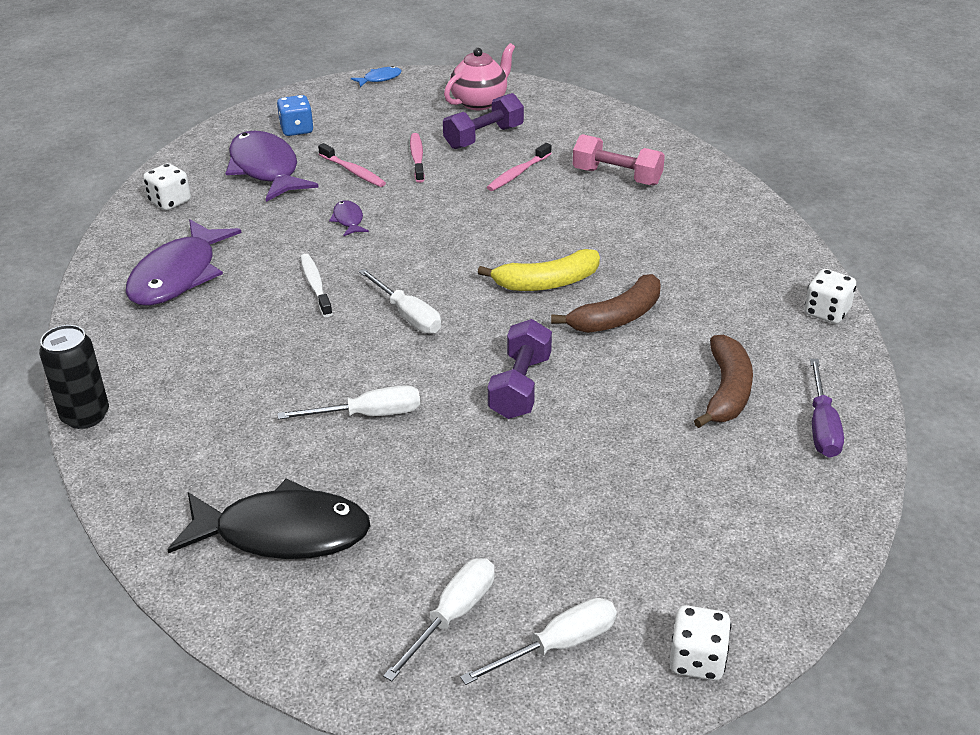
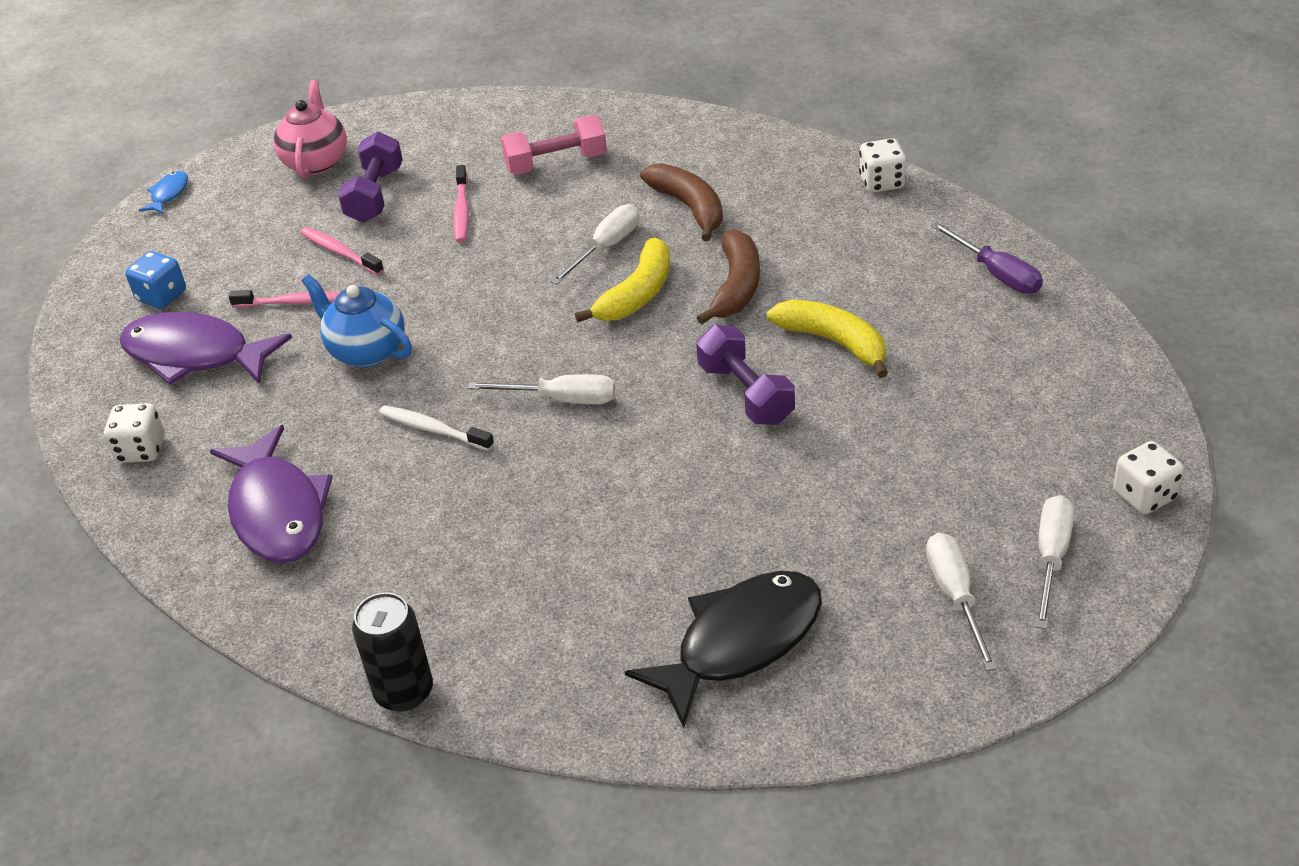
camera: 40 degrees left, 5 degrees up
white screwdriver [278,385,420,420] -> white screwdriver moved to [550,204,639,285]
purple fish [329,200,369,236] -> blue teapot [302,274,412,367]
brown banana [694,334,753,428] -> brown banana moved to [640,163,723,241]
none -> yellow banana [767,299,888,378]

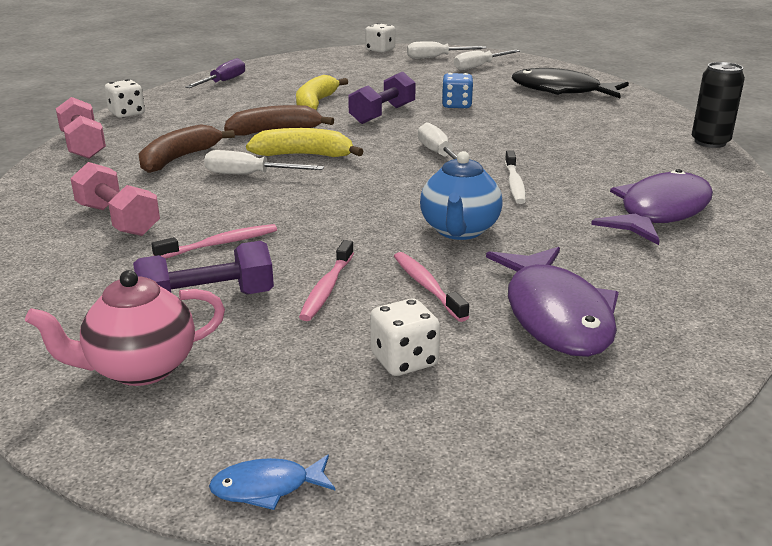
camera: 120 degrees left, 15 degrees down
white dice [104,403,165,463] -> white dice moved to [370,299,440,376]
blue dice [125,251,186,309] -> blue dice moved to [442,73,473,109]
none -> pink dumbbell [56,97,106,159]

